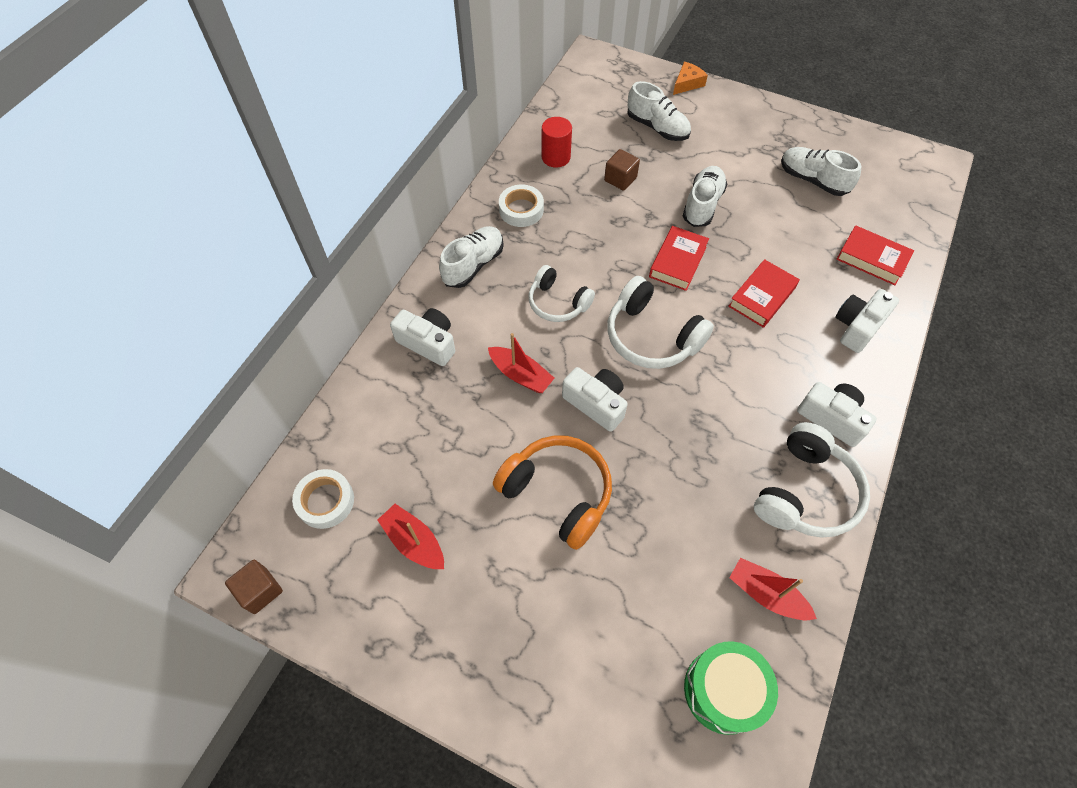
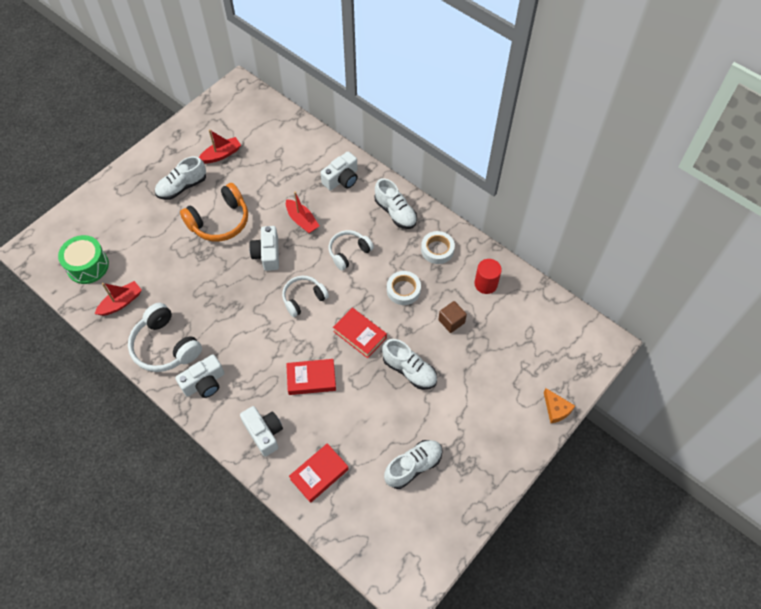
camera: 105 degrees right, 0 degrees up
brown cube [225,560,283,614] -> none
white tape [292,469,354,529] -> white tape moved to [387,271,421,305]
red boat [488,333,554,393] -> red boat turned 90 degrees counterclockwise [286,192,319,233]
white camera [562,367,628,432] -> white camera turned 120 degrees clockwise [249,226,279,271]
white headphones [607,276,714,369] -> white headphones [282,276,329,317], size x0.66
white shoe [627,81,691,141] -> white shoe moved to [155,156,206,200]
red book [728,259,800,328] -> red book turned 60 degrees counterclockwise [286,359,336,395]

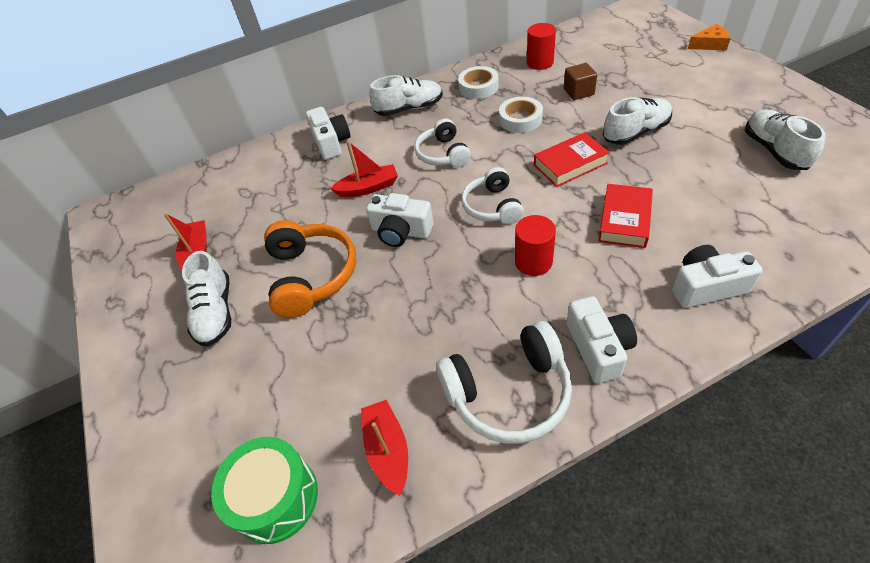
camera: 60 degrees left, 10 degrees down
red book [289,443,349,503] -> none
none -> red cylinder [515,215,556,276]

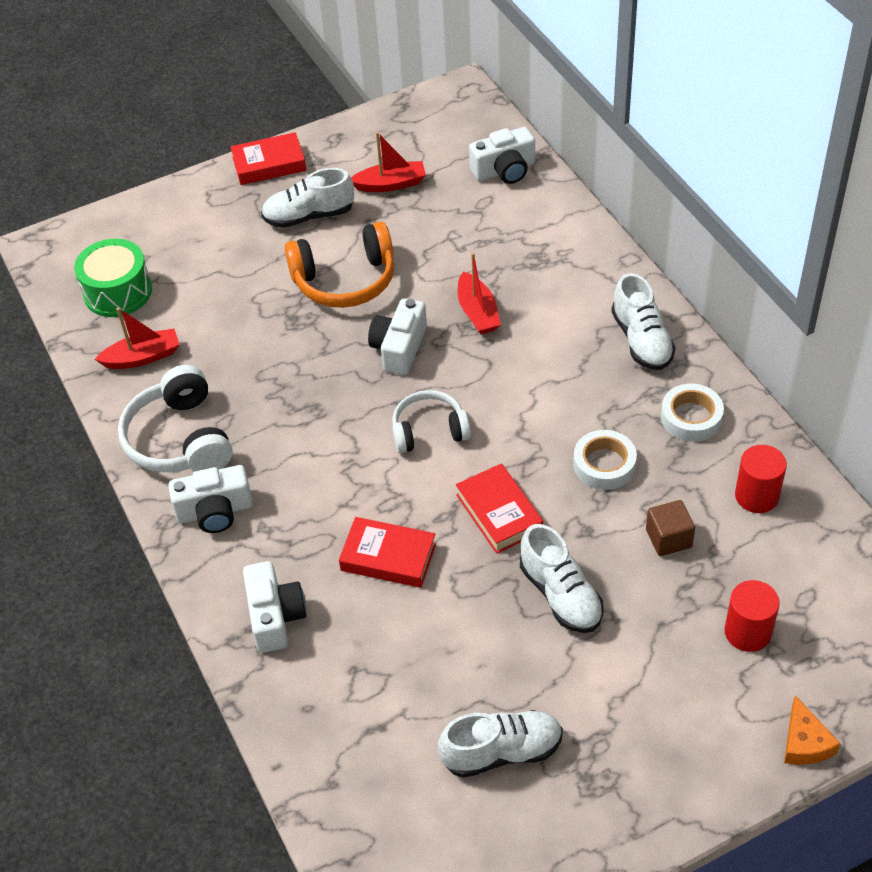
camera: 85 degrees right, 0 degrees up
white camera [306,107,351,160] -> white camera moved to [469,127,535,184]
white headphones [414,119,471,167] -> none
red cylinder [515,215,556,276] -> red cylinder moved to [724,580,780,652]
none -> red book [230,132,306,185]

